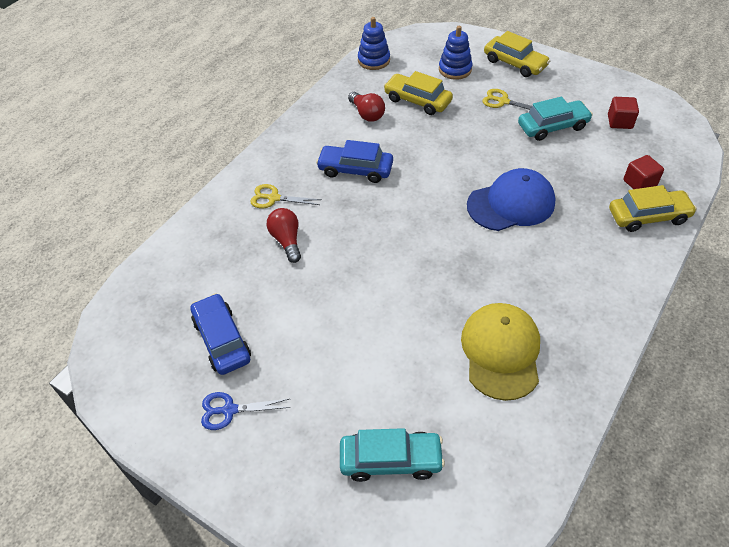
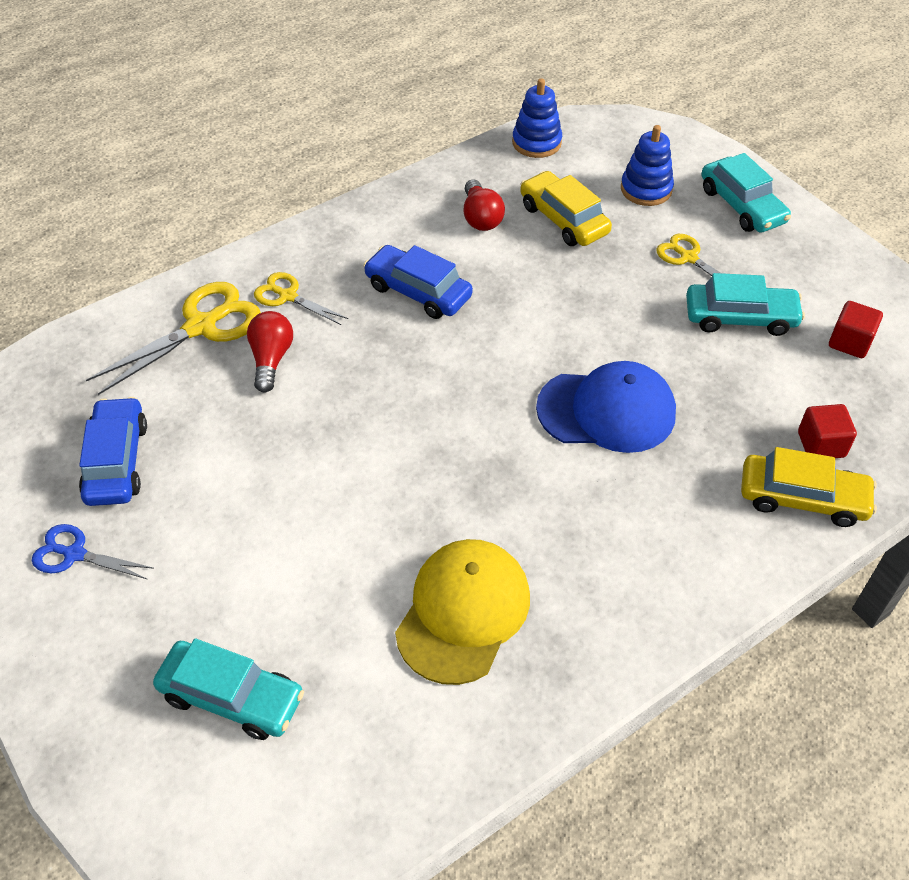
camera: 20 degrees right, 0 degrees up
yellow car [484,31,550,77] -> turquoise car [701,153,791,232]
none -> yellow scissors [86,282,261,395]

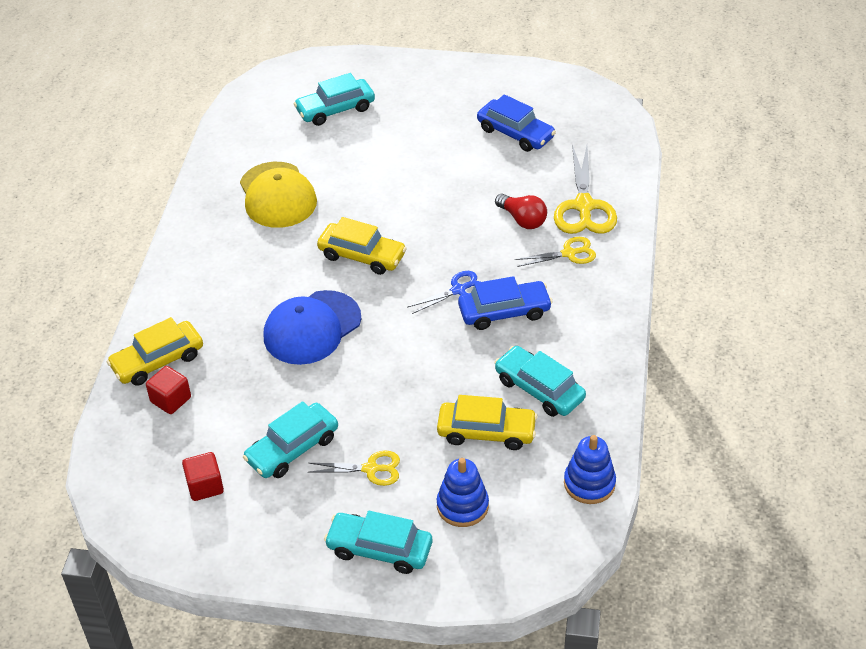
camera: 135 degrees right, 5 degrees down
blue scissors [32,524,154,579] -> blue scissors moved to [408,271,480,314]
red light bulb [464,179,505,231] -> turquoise car [495,346,586,417]
none -> yellow car [317,217,407,275]

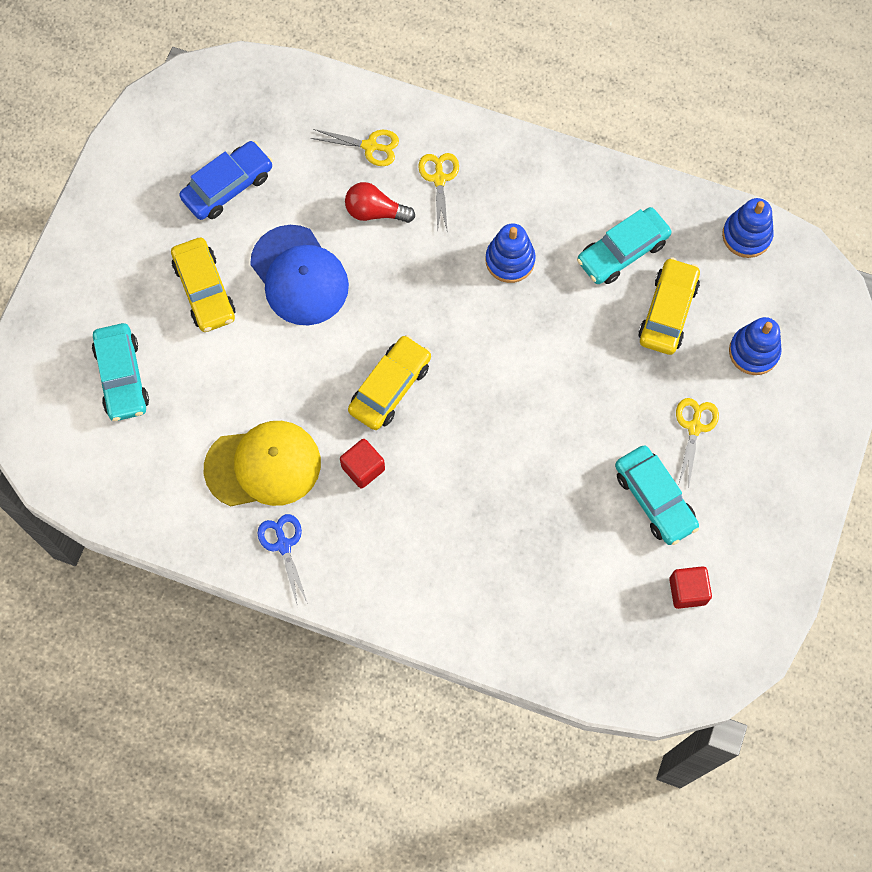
camera: 80 degrees left, 25 degrees up
yellow car [107,317,203,386] -> yellow car moved to [171,238,236,332]
red cube [146,366,191,414] -> red cube moved to [340,439,385,489]
blue cap [263,290,361,365] -> blue cap moved to [250,225,349,325]
turquoise car [324,511,432,574] -> none
blue scissors [408,271,480,314] -> blue scissors moved to [257,514,307,608]
blue car [458,276,553,330] -> blue stacking toy [485,223,536,283]
red light bulb [495,194,547,229] -> red light bulb turned 135 degrees counterclockwise [345,182,415,223]
yellow scissors [554,144,617,234] -> yellow scissors [311,129,399,166], size x0.58

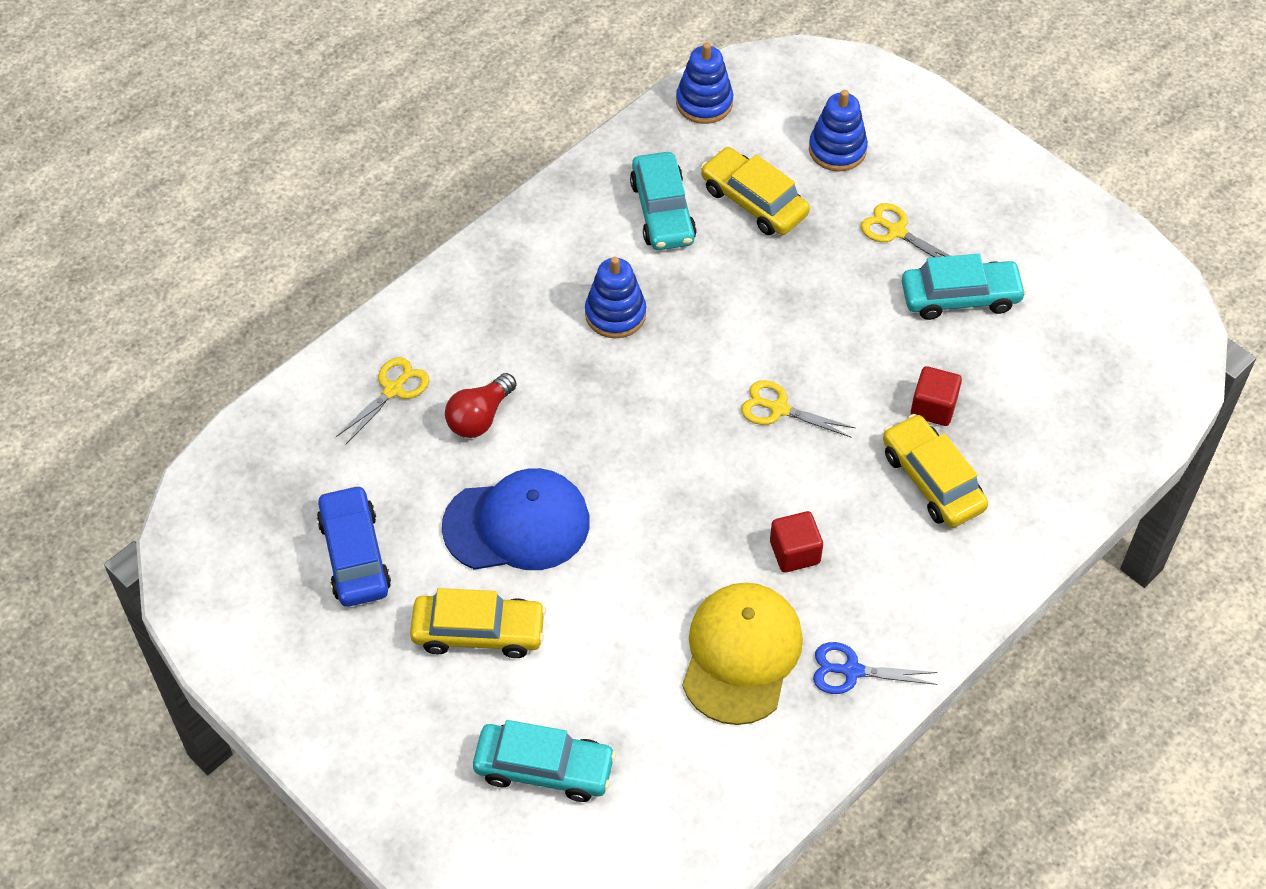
camera: 65 degrees left, 15 degrees down
yellow car [348,335,431,430] -> yellow car moved to [883,414,988,528]
yellow scissors [418,153,459,233] -> yellow scissors moved to [741,380,855,437]
red cube [669,566,712,609] -> red cube moved to [911,366,962,426]

